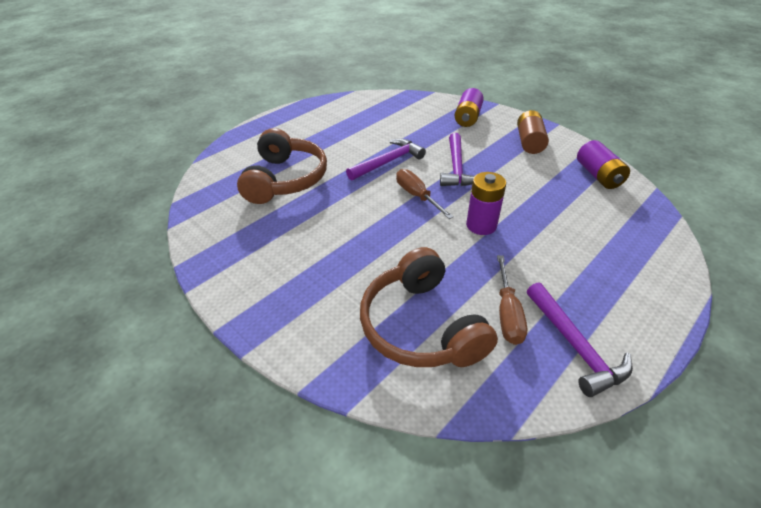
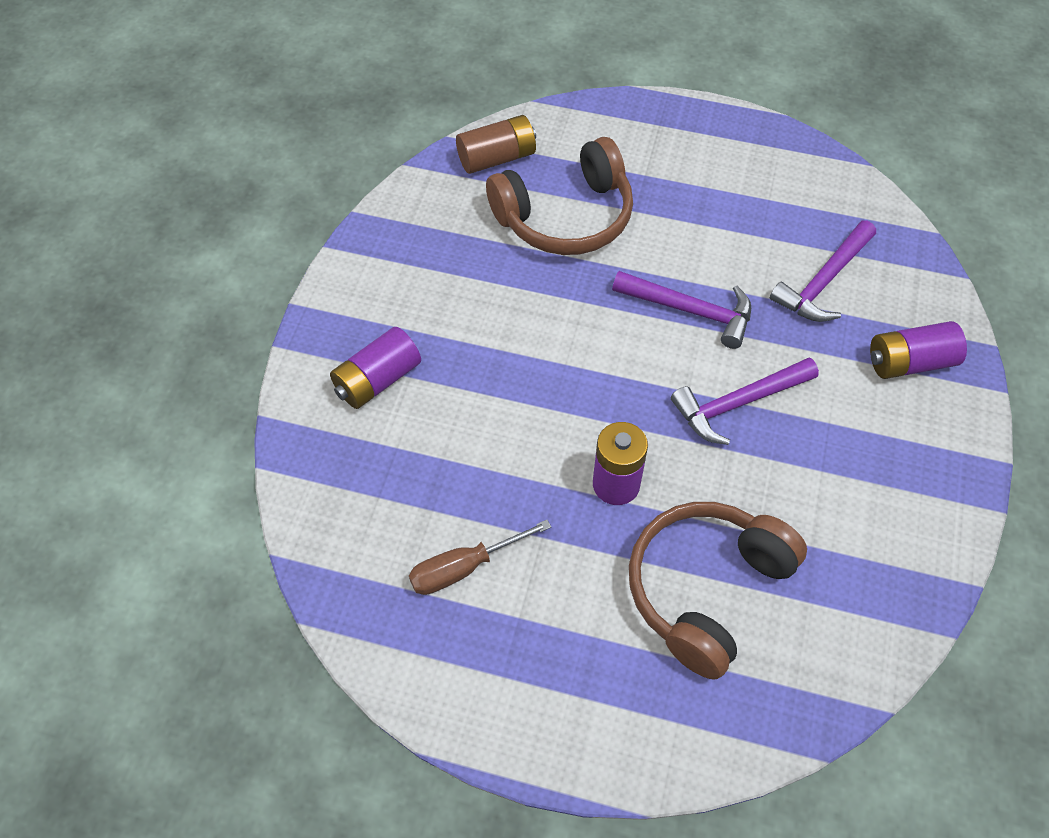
camera: 60 degrees right, 15 degrees up
brown headphones [360,247,498,367] -> brown headphones moved to [629,502,807,680]
brown screwdriver [396,169,454,219] -> none
brown battery [517,110,549,154] -> brown battery moved to [456,115,536,174]
purple hammer [527,282,633,397] -> purple hammer moved to [770,220,876,322]
purple battery [577,140,630,189] -> purple battery moved to [330,327,421,409]

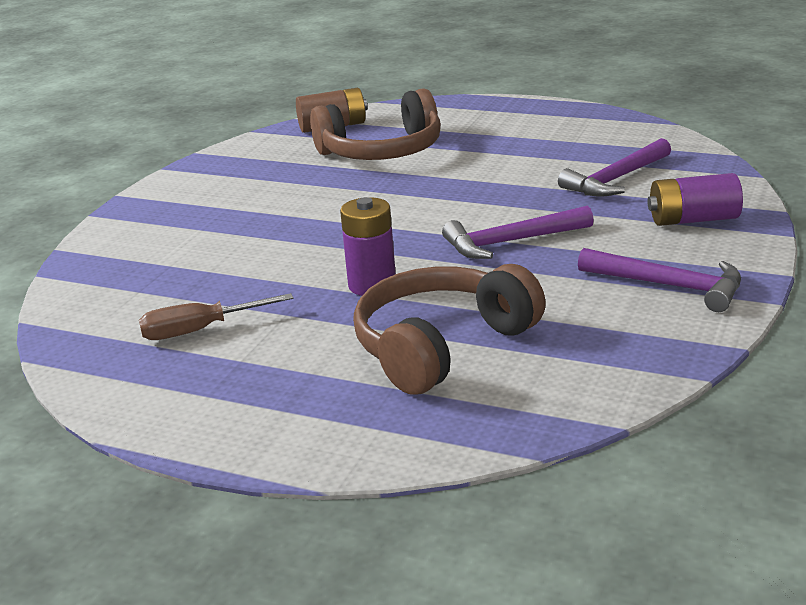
camera: 10 degrees right, 30 degrees down
purple battery [330,327,421,409] -> none
purple hammer [612,271,751,349] -> purple hammer moved to [578,248,741,312]

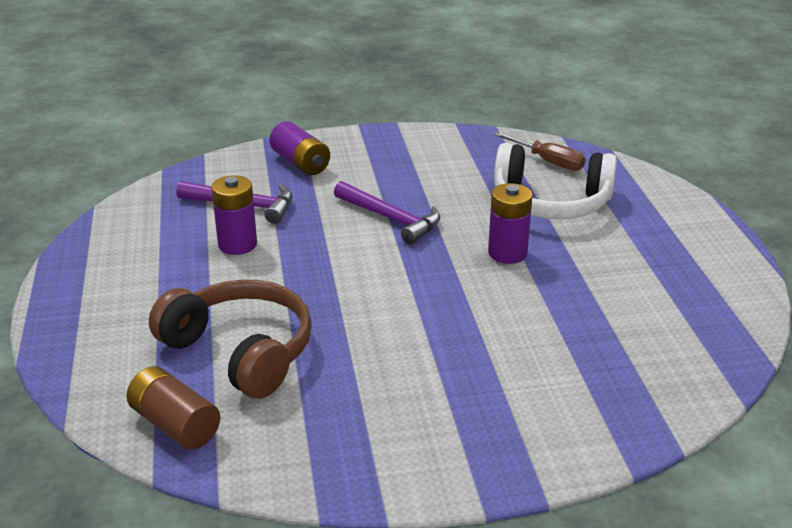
camera: 125 degrees left, 5 degrees up
brown screwdriver [139,293,293,340] -> brown screwdriver moved to [494,132,586,171]
brown headphones [353,264,546,395] -> white headphones [494,143,617,219]
purple hammer [578,248,741,312] -> none
none -> purple battery [211,175,257,255]

